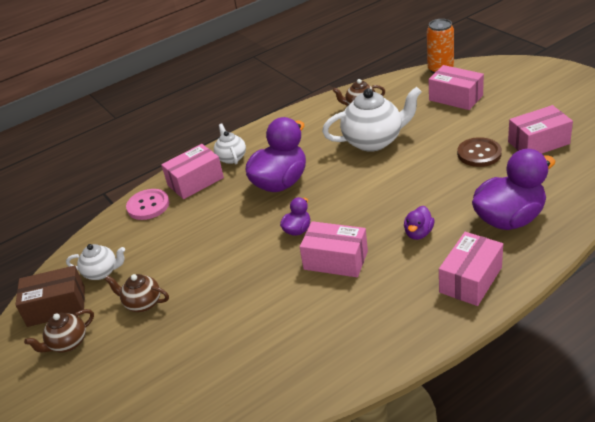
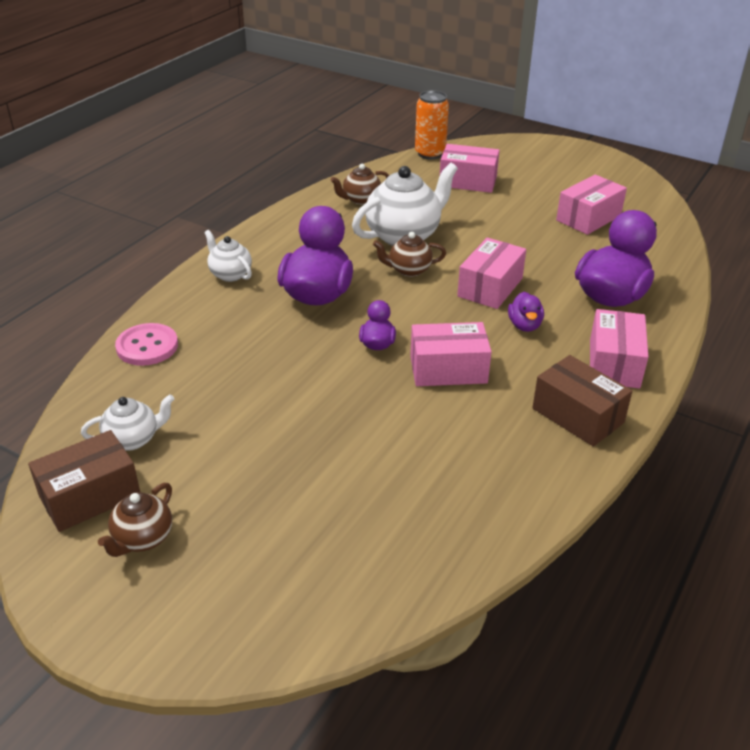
camera: 30 degrees left, 0 degrees up
brown teapot [105,274,169,312] -> brown teapot moved to [373,232,446,277]
pink box [161,144,224,199] -> pink box moved to [457,238,526,309]
brown button [457,137,502,167] -> none
none -> brown box [532,355,632,447]

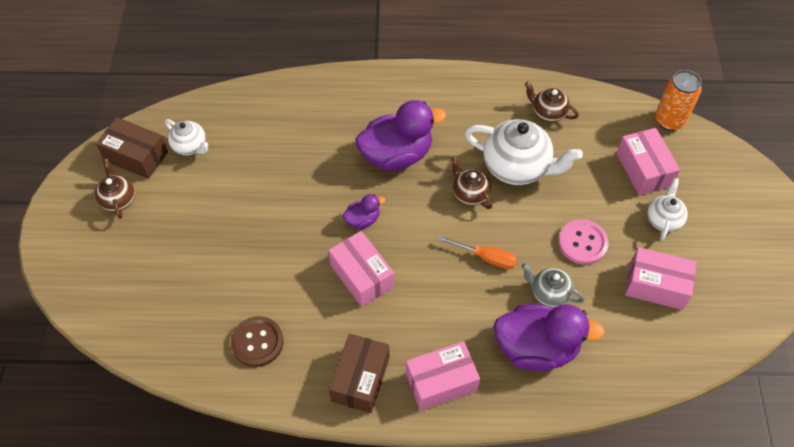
camera: 60 degrees right, 20 degrees up
brown teapot [98,483,172,557] -> brown teapot turned 75 degrees clockwise [95,159,135,219]
pink button [115,323,178,366] -> pink button moved to [559,219,609,265]
white teapot [204,230,252,282] -> white teapot moved to [648,178,688,240]
pink box [457,238,526,309] -> orange screwdriver [438,236,517,269]
purple duck [508,292,544,332] -> none
none -> brown button [231,316,283,367]
none -> grey teapot [522,263,585,307]

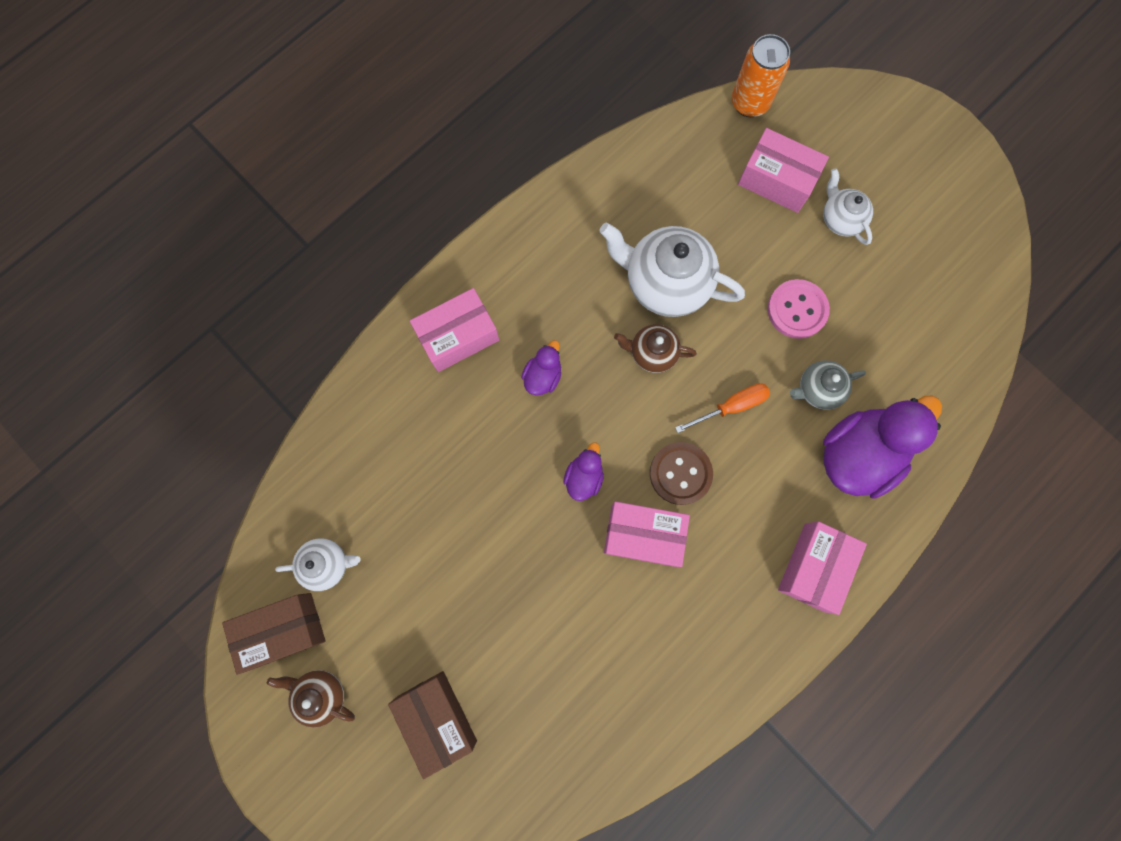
camera: 45 degrees left, 20 degrees up
brown button [231,316,283,367] -> brown button moved to [650,442,713,505]
brown box [329,334,389,413] -> brown box moved to [388,671,477,779]
purple duck [356,100,446,171] -> purple duck [521,340,561,395], size x0.47
white teapot [465,119,583,185] -> white teapot turned 135 degrees counterclockwise [600,223,745,317]
brown teapot [525,82,579,122] -> none
pink box [625,247,697,310] -> pink box moved to [410,288,499,372]

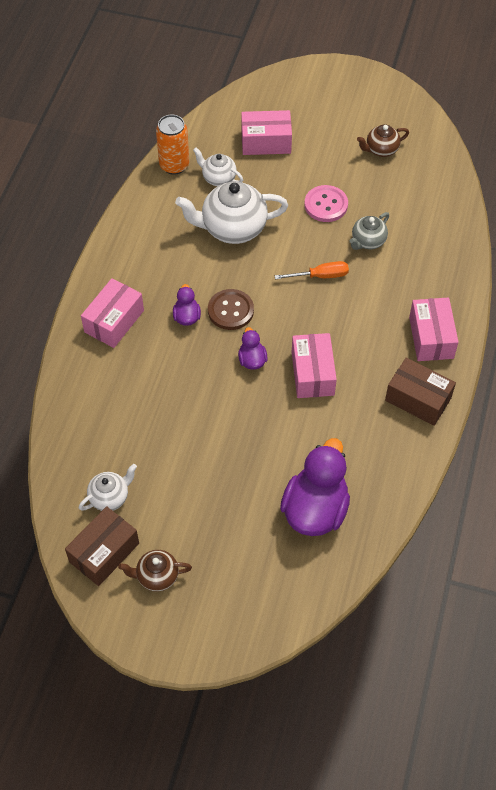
camera: 30 degrees left, 20 degrees down
brown box [388,671,477,779] -> brown box moved to [385,357,456,426]
pink box [604,501,690,567] -> pink box turned 75 degrees counterclockwise [292,333,337,398]
brown teapot [614,324,697,373] -> brown teapot moved to [357,124,409,157]
brown button [650,442,713,505] -> brown button moved to [208,289,254,330]
orange screwdriver [675,383,770,433] -> orange screwdriver turned 45 degrees clockwise [275,261,349,279]
orange can [732,34,790,117] -> orange can moved to [156,115,189,175]
white teapot [823,168,873,245] -> white teapot moved to [193,147,243,186]
purple duck [823,396,942,499] -> purple duck moved to [280,438,350,536]

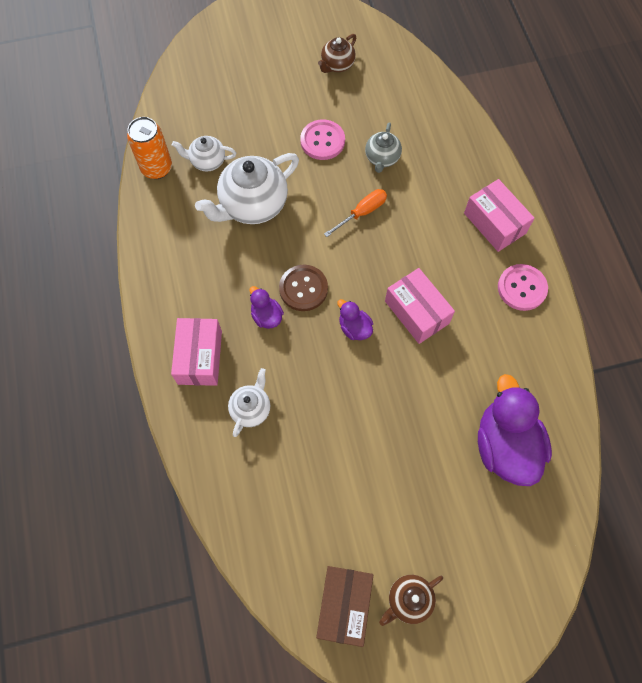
camera: 30 degrees left, 10 degrees up
white teapot [79,464,137,511] -> white teapot moved to [228,368,270,437]
pink box [241,110,292,155] -> none
brown box [385,357,456,426] -> pink button [498,264,548,311]

